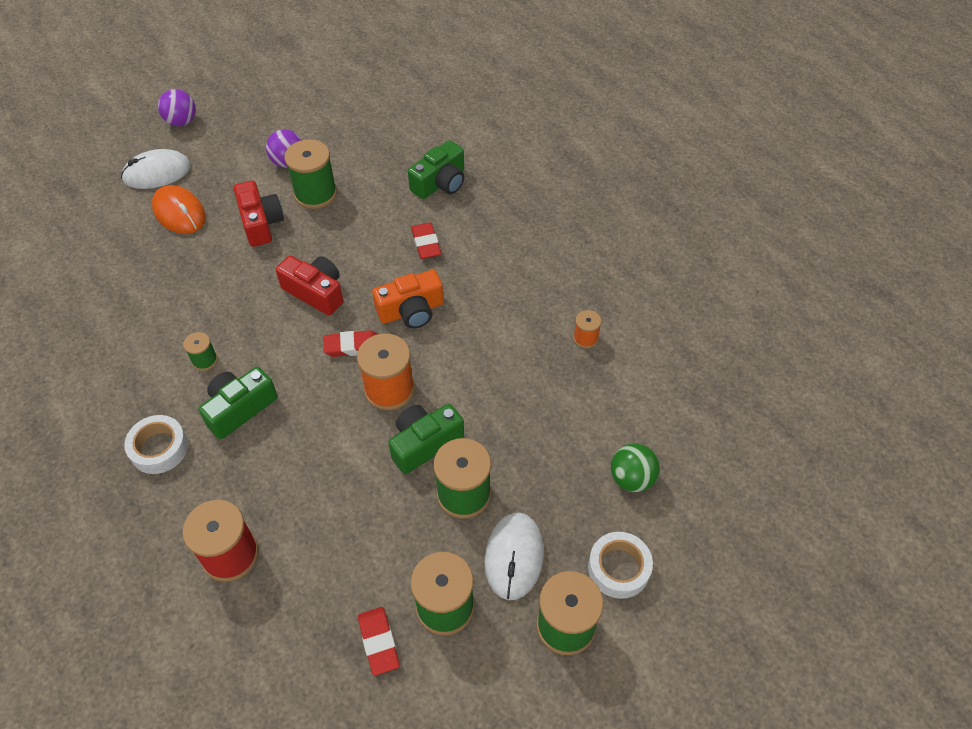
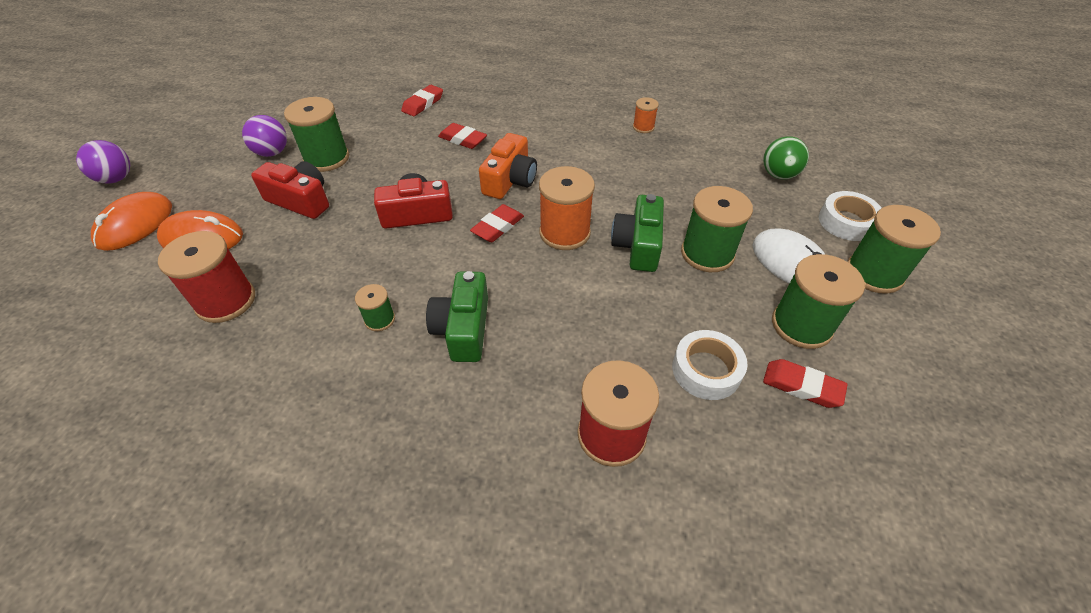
camera: 45 degrees left, 5 degrees down
white mouse [121,149,191,189] -> orange mouse [91,192,172,251]
white tape [124,415,188,474] -> white tape moved to [672,330,747,400]
green camera [408,140,465,199] -> red eraser [401,85,443,116]
none -> red spool [158,231,255,323]

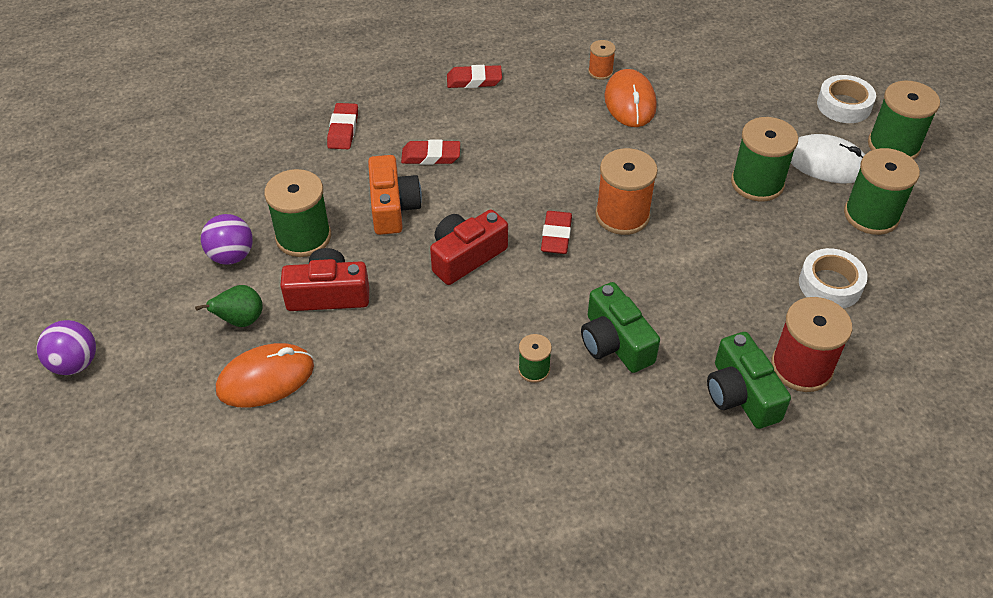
camera: 30 degrees left, 0 degrees up
orange mouse [91,192,172,251] -> orange mouse moved to [604,69,657,127]
red spool [158,231,255,323] -> none
orange camera [479,133,537,199] -> orange camera moved to [368,155,422,235]
green camera [611,194,664,272] -> green camera moved to [707,332,791,429]
green ball [763,136,809,179] -> none
red eraser [763,359,848,408] -> red eraser moved to [447,65,502,88]
none -> green pear [195,285,263,327]

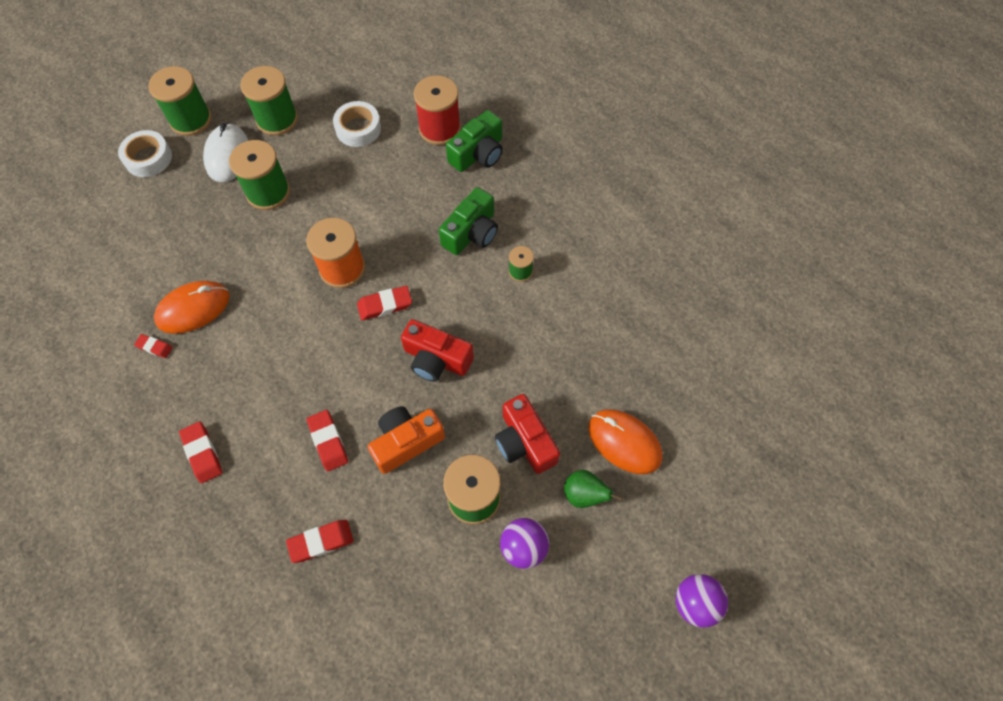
camera: 115 degrees left, 15 degrees up
orange spool [588,40,616,80] -> red eraser [134,334,173,358]

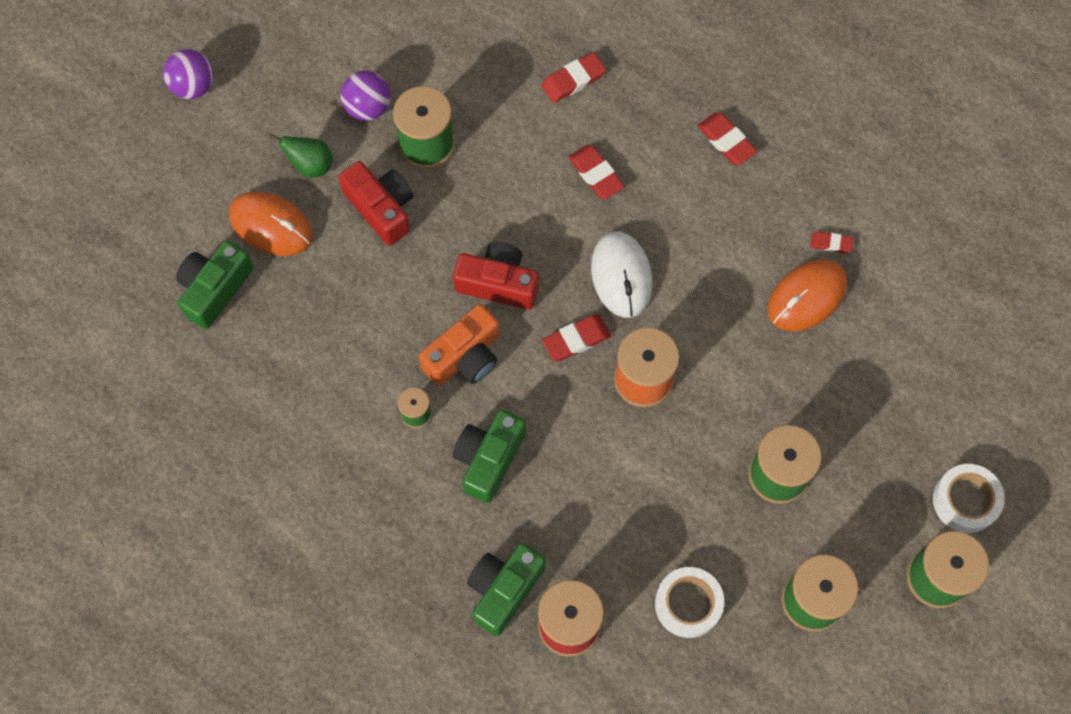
camera: 170 degrees right, 5 degrees up
white mouse [203,123,248,182] -> white mouse moved to [591,231,653,318]
orange camera [368,406,445,474] -> orange camera moved to [419,304,499,386]
none -> green camera [176,240,254,329]

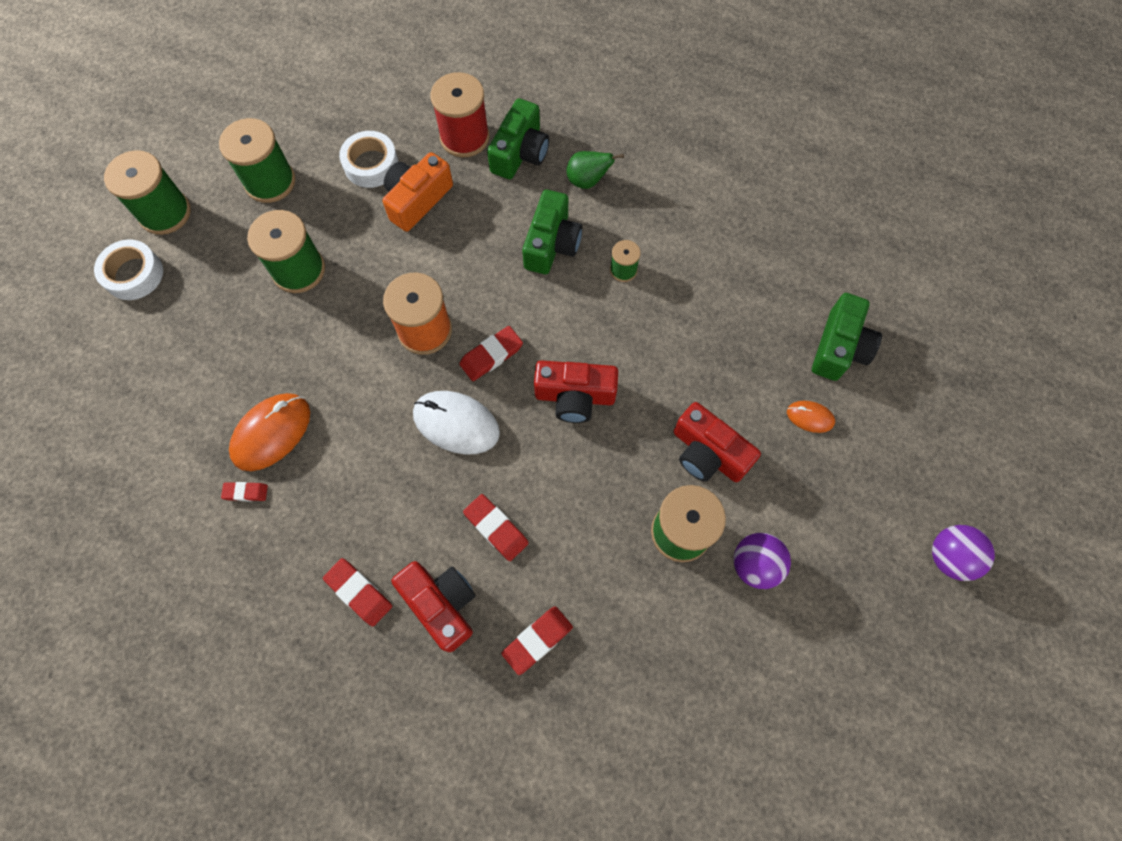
camera: 170 degrees right, 0 degrees up
orange mouse [229,191,313,256] -> orange mouse [787,401,835,433], size x0.53
green pear [268,133,333,178] -> green pear moved to [566,151,624,189]
orange camera [419,304,499,386] -> orange camera moved to [383,152,453,232]
white mouse [591,231,653,318] -> white mouse turned 45 degrees counterclockwise [413,391,500,455]
none -> red camera [391,561,476,652]

